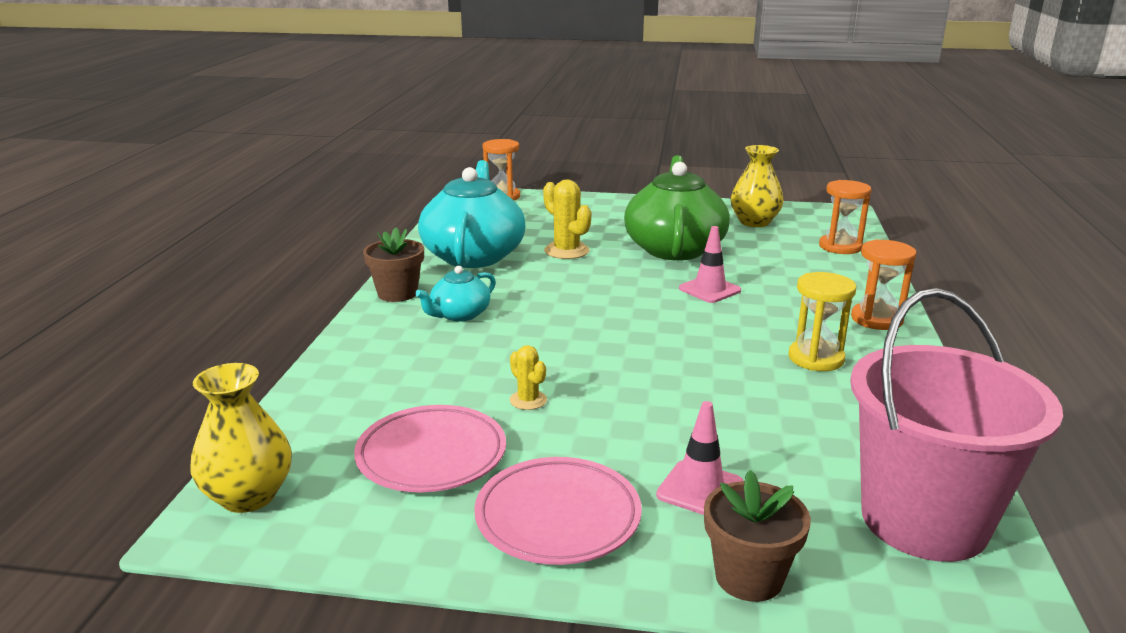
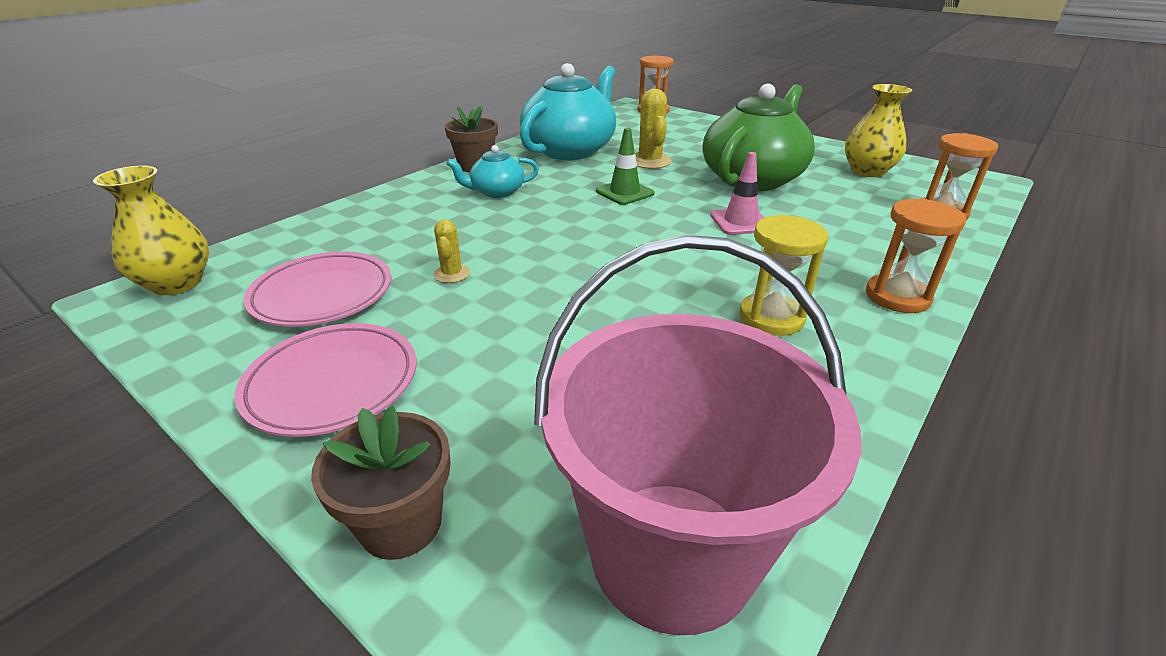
camera: 30 degrees right, 10 degrees up
pink traffic cone [656,401,743,515] -> none
none -> green traffic cone [596,128,654,205]

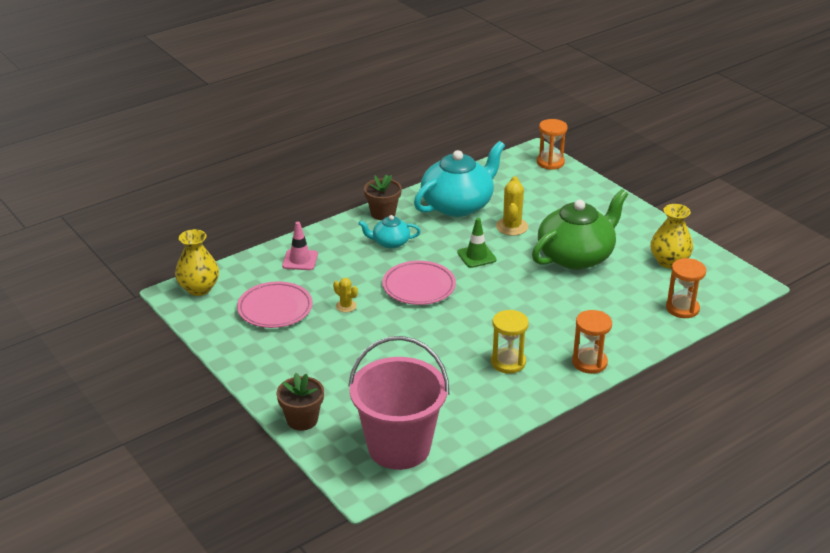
camera: 15 degrees right, 0 degrees up
pink plate [235,323,417,437] -> pink plate moved to [382,261,456,305]
yellow cactus [434,219,470,283] -> yellow cactus turned 60 degrees counterclockwise [333,278,358,312]
pink traffic cone [710,152,764,235] -> pink traffic cone moved to [282,222,318,270]

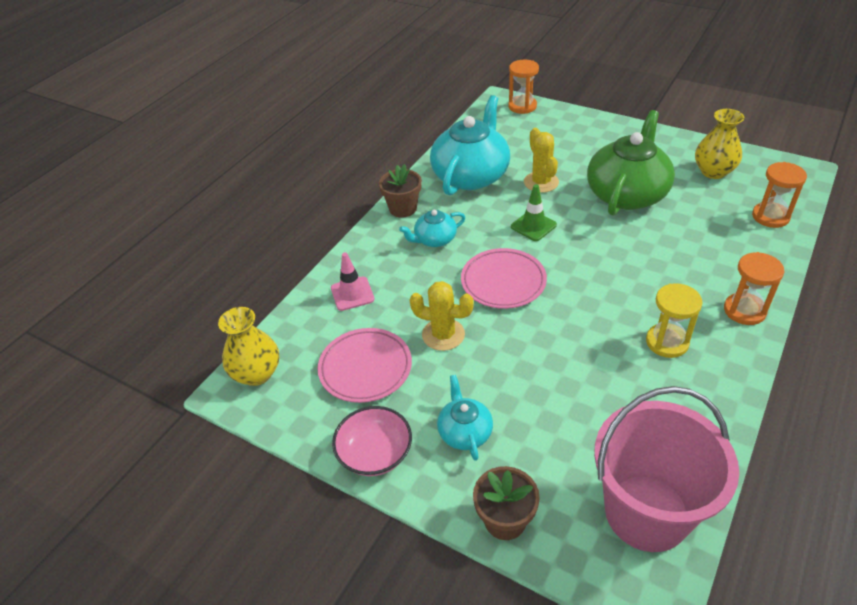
camera: 20 degrees left, 10 degrees up
yellow cactus [333,278,358,312] -> yellow cactus [410,281,474,351], size x1.71
none -> pink bowl [332,406,412,476]
none -> turquoise teapot [437,375,493,461]

